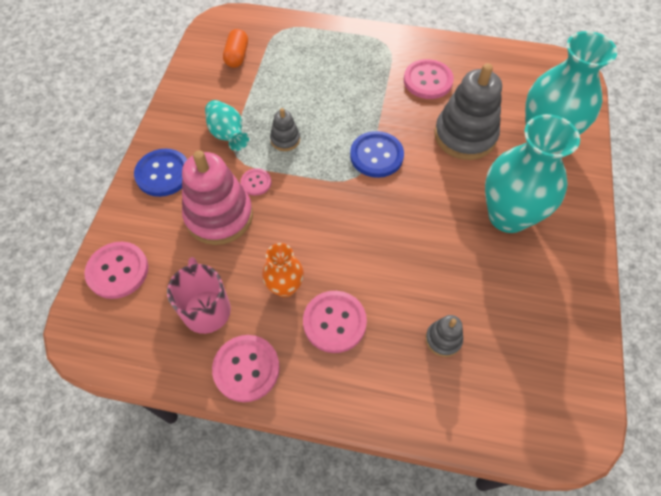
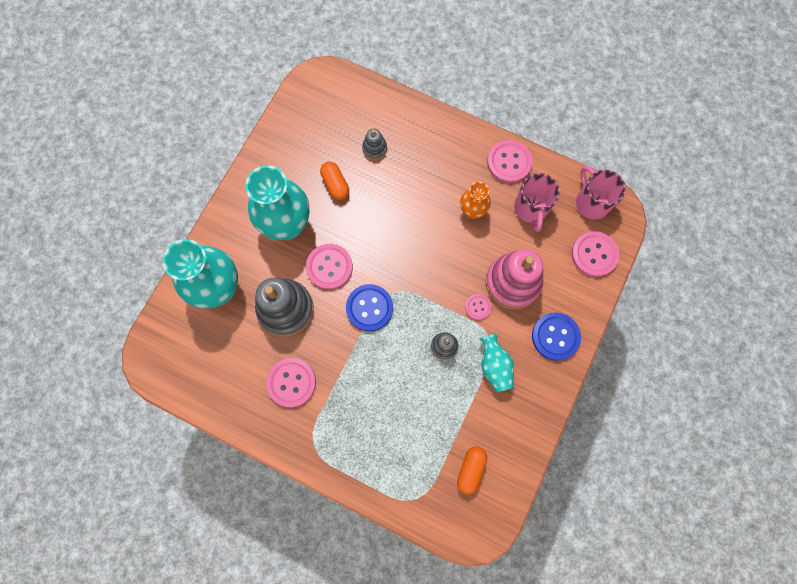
camera: 165 degrees left, 15 degrees up
pink button [303,291,367,353] -> pink button moved to [306,244,353,290]
none -> orange capsule [320,161,349,200]
none -> pink mug [576,166,626,220]

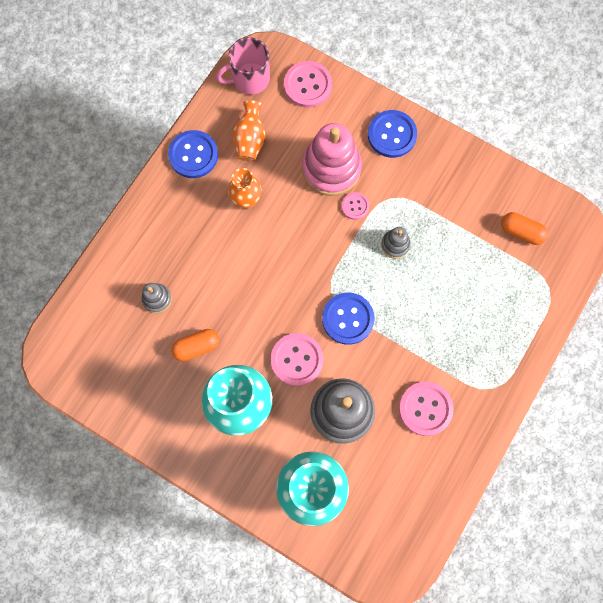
camera: 85 degrees left, 0 degrees up
turquoise vase [479,333,514,392] -> none
pink button [487,140,533,183] -> blue button [168,130,218,178]
pink mug [514,173,560,232] -> orange vase [233,100,265,161]

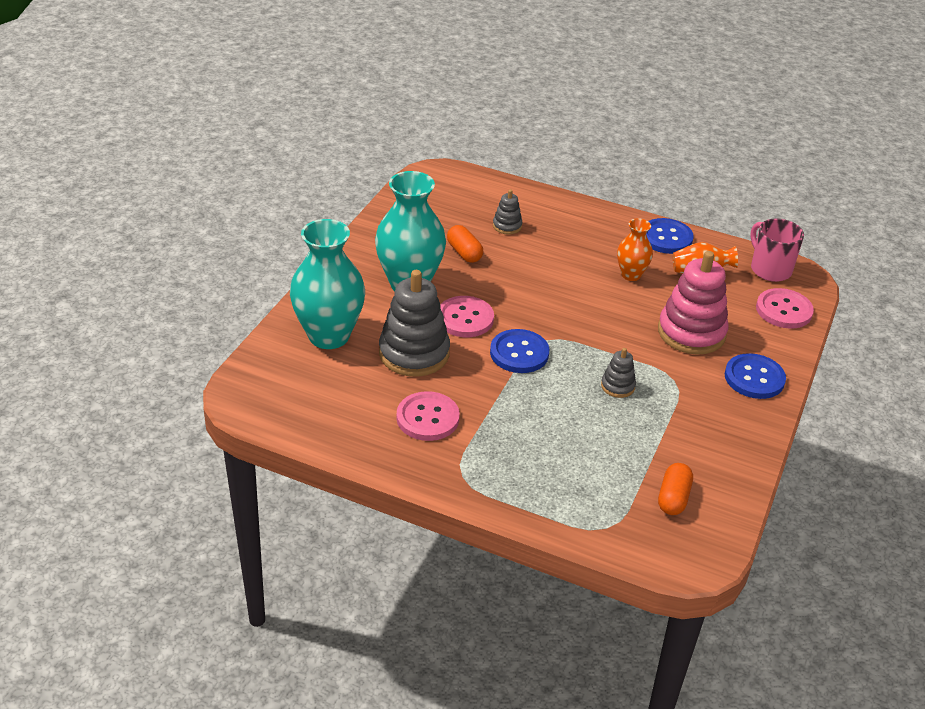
camera: 80 degrees right, 35 degrees down
pink button [342,192,370,220] -> none

